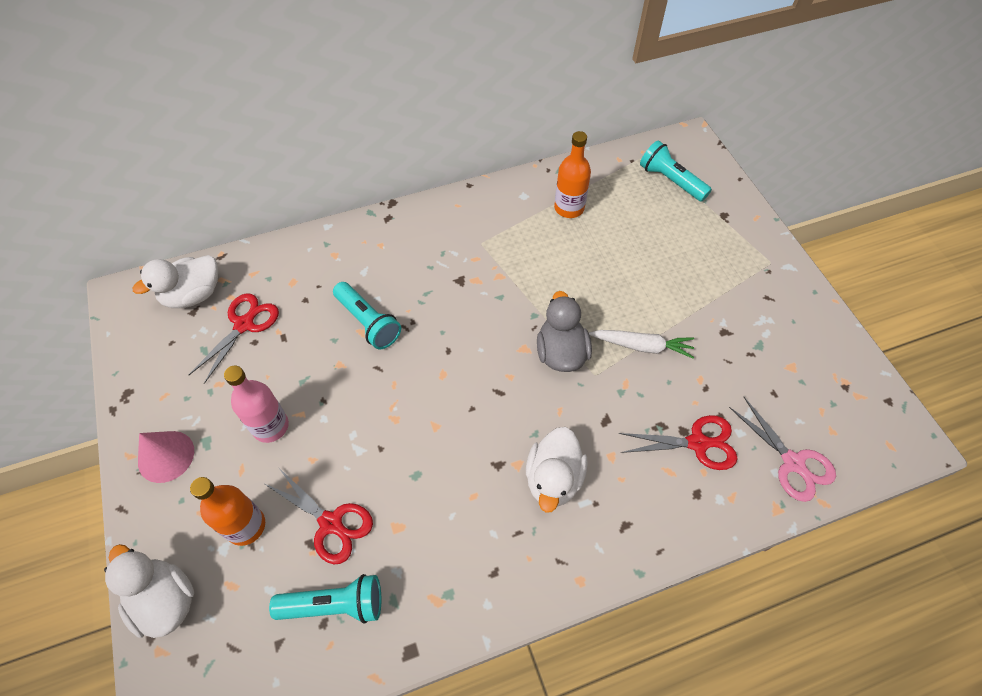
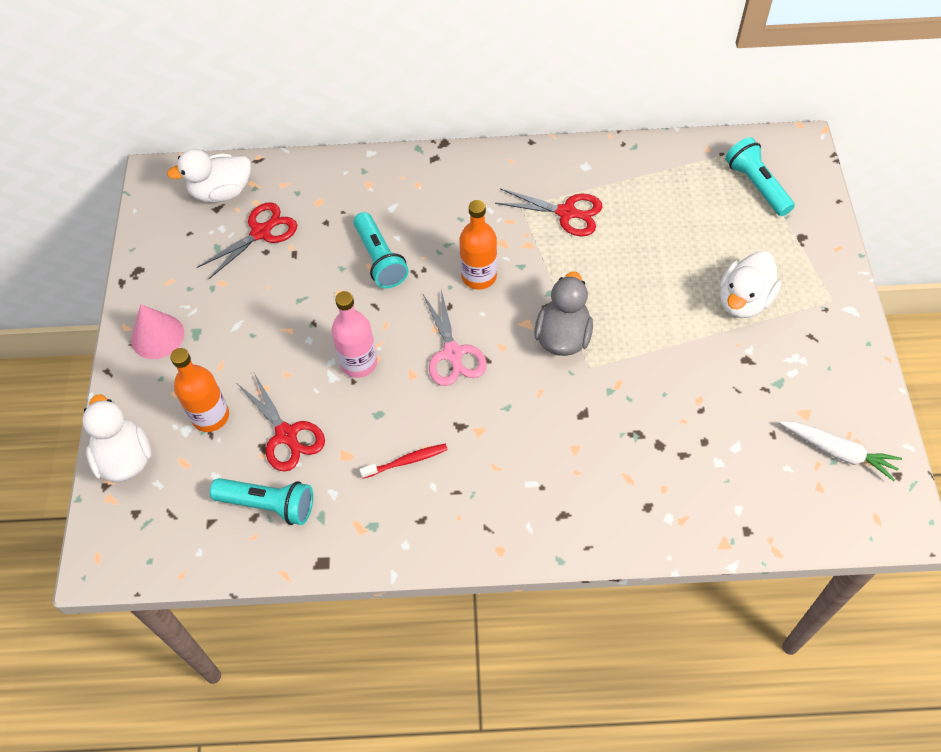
camera: 20 degrees right, 0 degrees up
pink bottle [224,365,289,443] -> pink bottle moved to [332,291,377,378]
white duck [526,427,588,513] -> white duck moved to [720,251,781,318]
orange bottle [554,131,591,218] -> orange bottle moved to [459,200,497,289]
white carrot [589,330,694,359] -> white carrot moved to [780,421,902,481]
red scissors [618,415,738,470] -> red scissors moved to [495,188,603,236]
pink scissors [729,397,836,502] -> pink scissors moved to [423,290,487,386]
none -> red toothbrush [360,444,448,479]

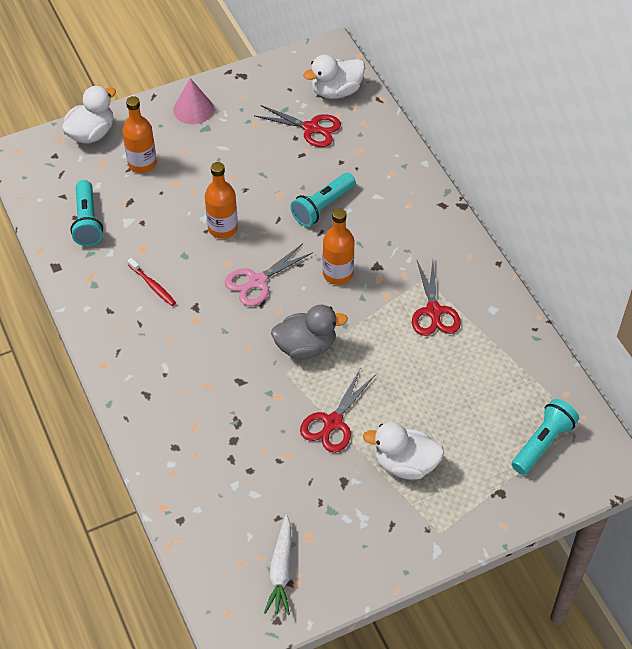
camera: 65 degrees right, 5 degrees down
white duck [167,149,251,203] -> white duck turned 75 degrees counterclockwise [303,54,365,99]
red scissors [238,373,325,472] -> red scissors moved to [300,369,375,453]
pink bottle [332,291,377,378] -> orange bottle [205,162,238,239]

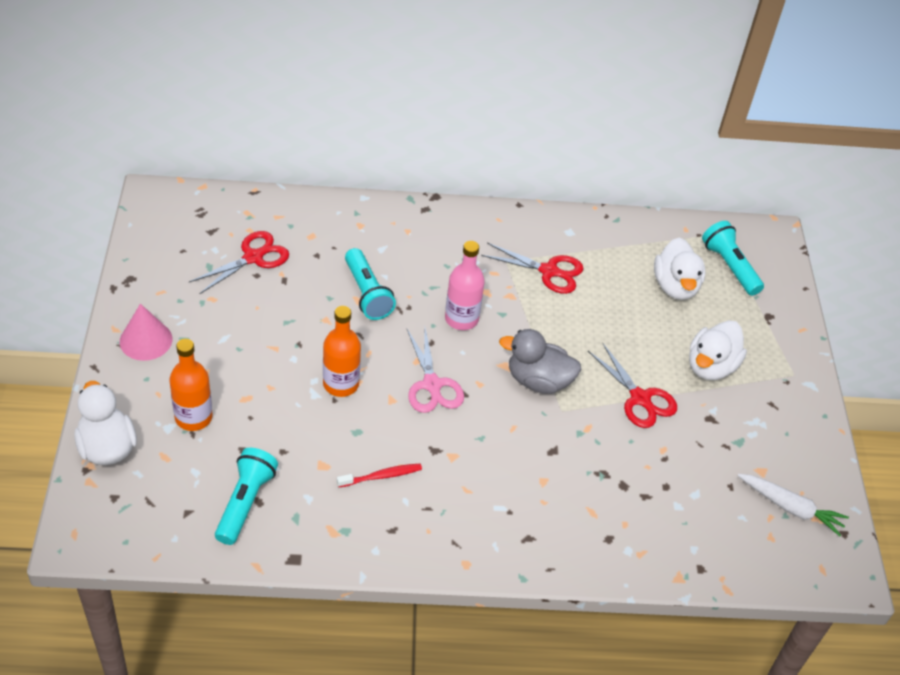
camera: 70 degrees left, 5 degrees down
turquoise flashlight [70,180,103,246] -> turquoise flashlight turned 90 degrees counterclockwise [215,448,278,545]
grey duck [271,305,348,360] -> grey duck turned 90 degrees counterclockwise [499,329,582,394]
white duck [303,54,365,99] -> white duck moved to [654,237,705,300]
orange bottle [323,208,355,285] -> pink bottle [445,241,485,330]

